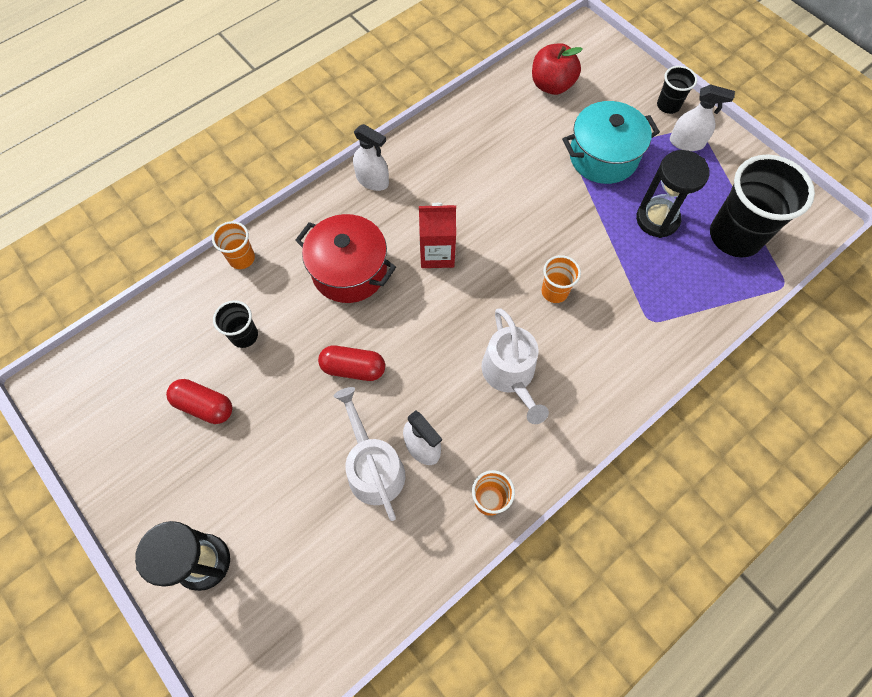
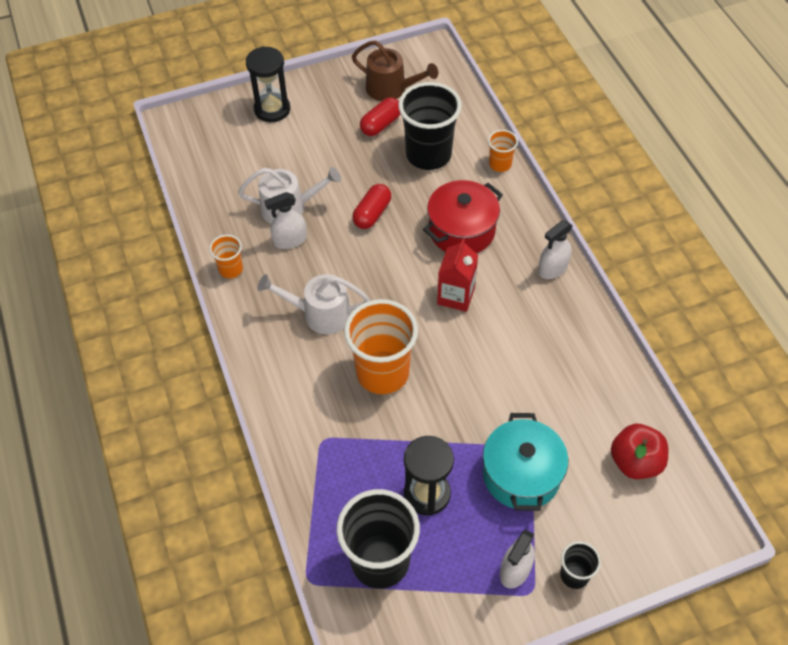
camera: 110 degrees right, 10 degrees down
black cup [213,300,258,348] -> black cup [398,82,462,170], size x2.05
orange cup [542,255,581,303] -> orange cup [344,299,418,394], size x2.05
none -> brown watering can [352,40,438,101]

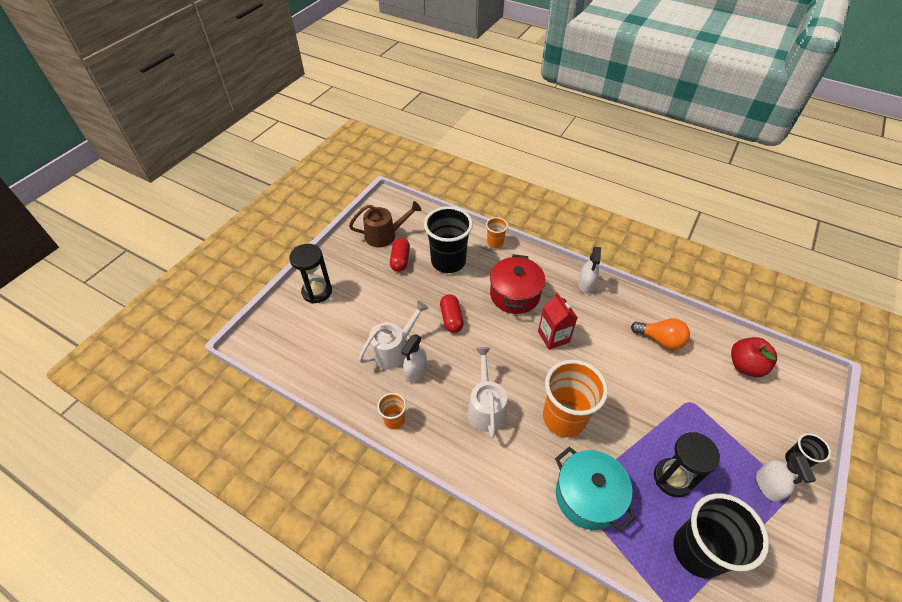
camera: 40 degrees left, 5 degrees down
white watering can [257,274,370,334] -> white watering can turned 120 degrees clockwise [467,347,507,438]
turquoise pot [483,413,568,511] -> turquoise pot moved to [555,447,636,532]
none -> orange light bulb [631,318,690,350]

